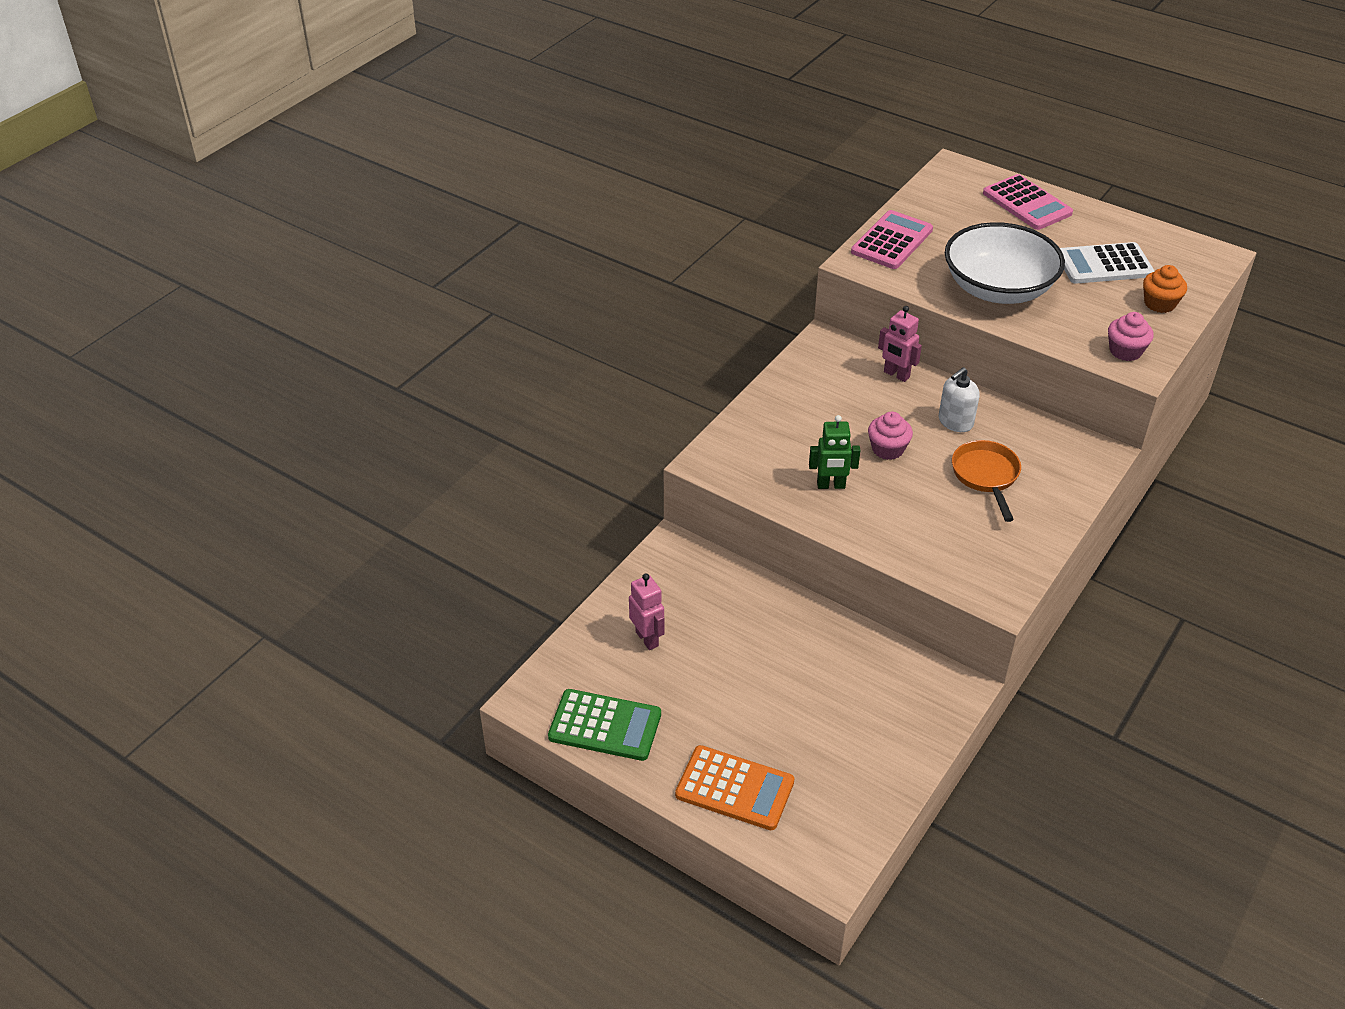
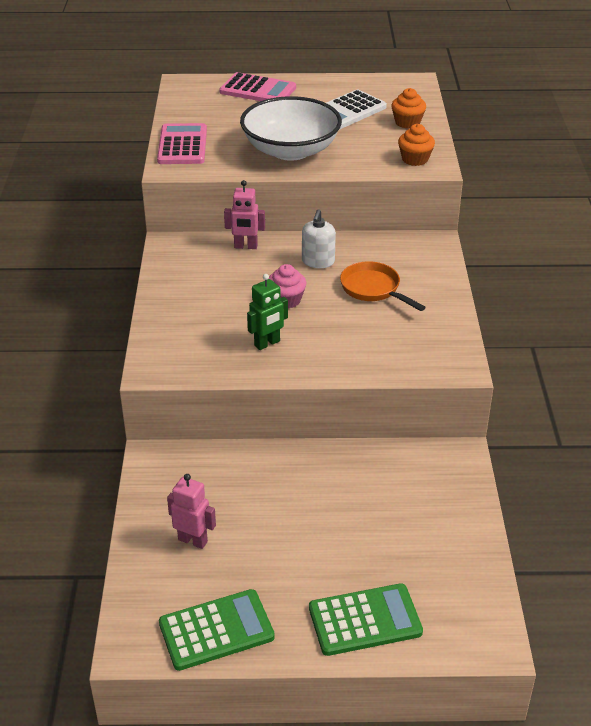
camera: 35 degrees left, 5 degrees down
orange calculator [675,745,794,830] -> green calculator [309,583,423,656]
pink cupcake [1108,312,1154,361] -> orange cupcake [398,124,435,166]

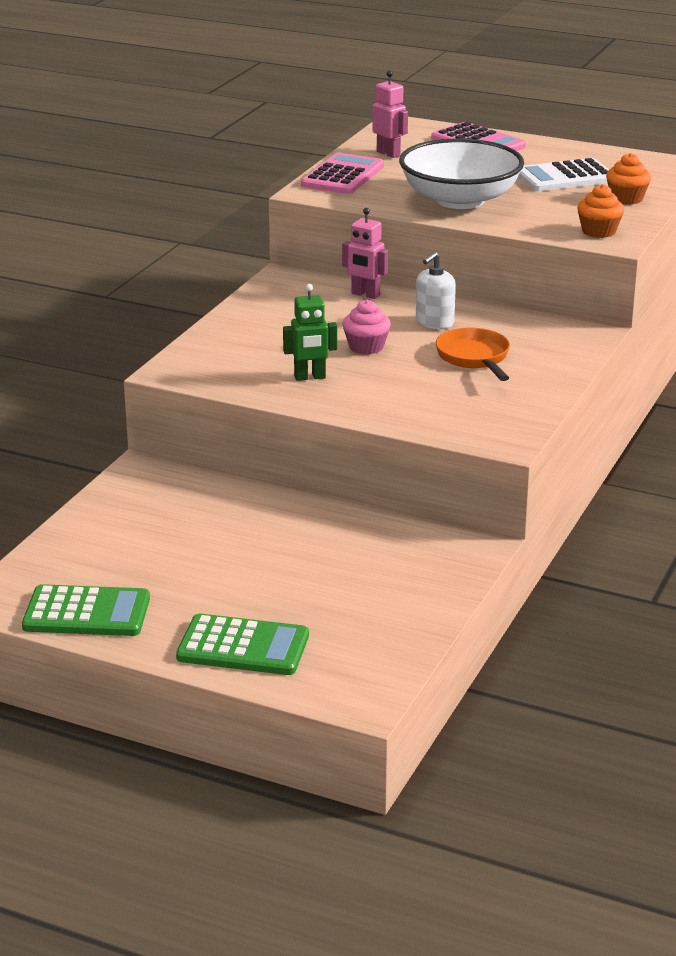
camera: 25 degrees right, 10 degrees down
pink robot [167,474,216,549] -> pink robot moved to [372,71,408,158]

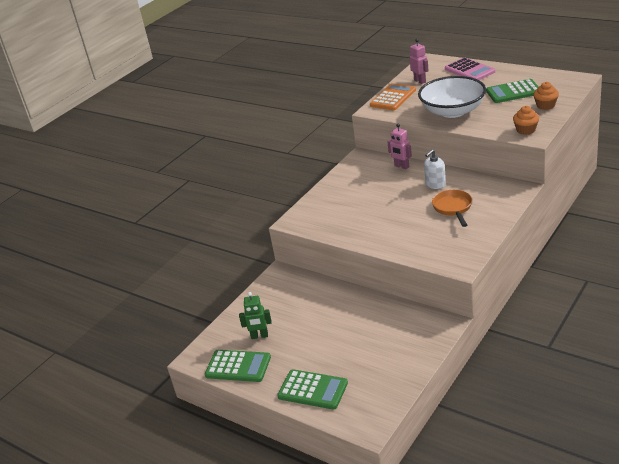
camera: 15 degrees right, 5 degrees up
green robot [283,284,337,381] -> green robot moved to [239,292,272,339]
pink calculator [301,153,384,194] -> orange calculator [370,83,416,110]
pink cupcake [343,300,391,355] -> none
white calculator [518,158,609,191] -> green calculator [486,79,539,103]

